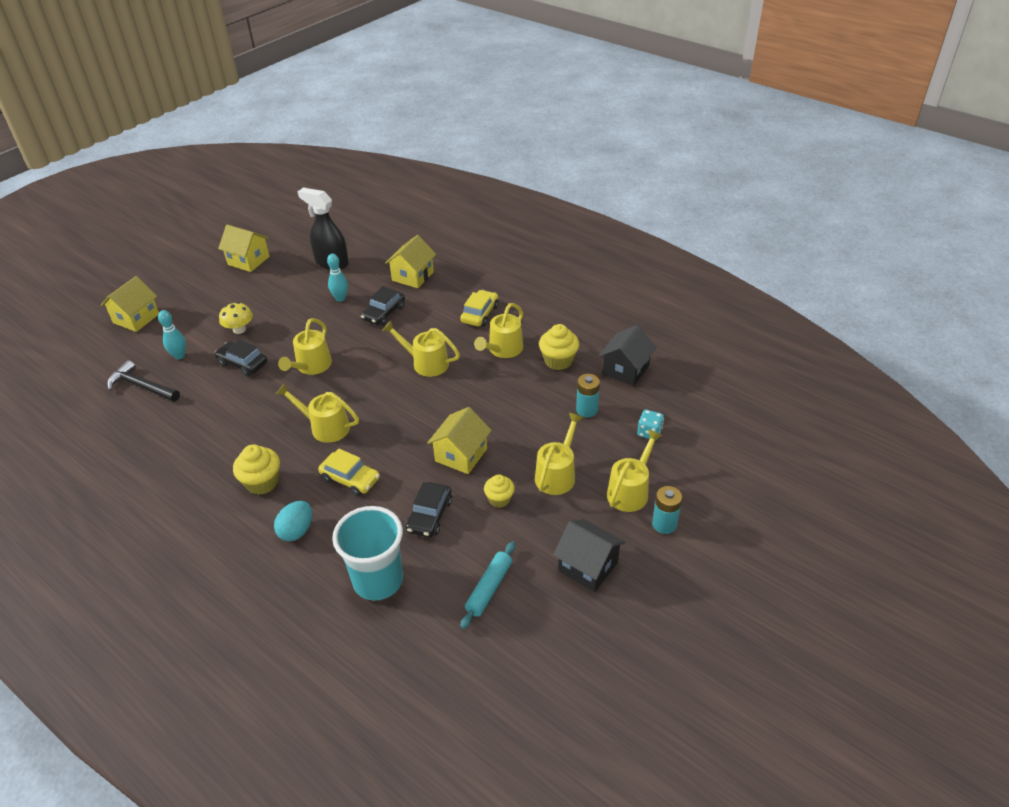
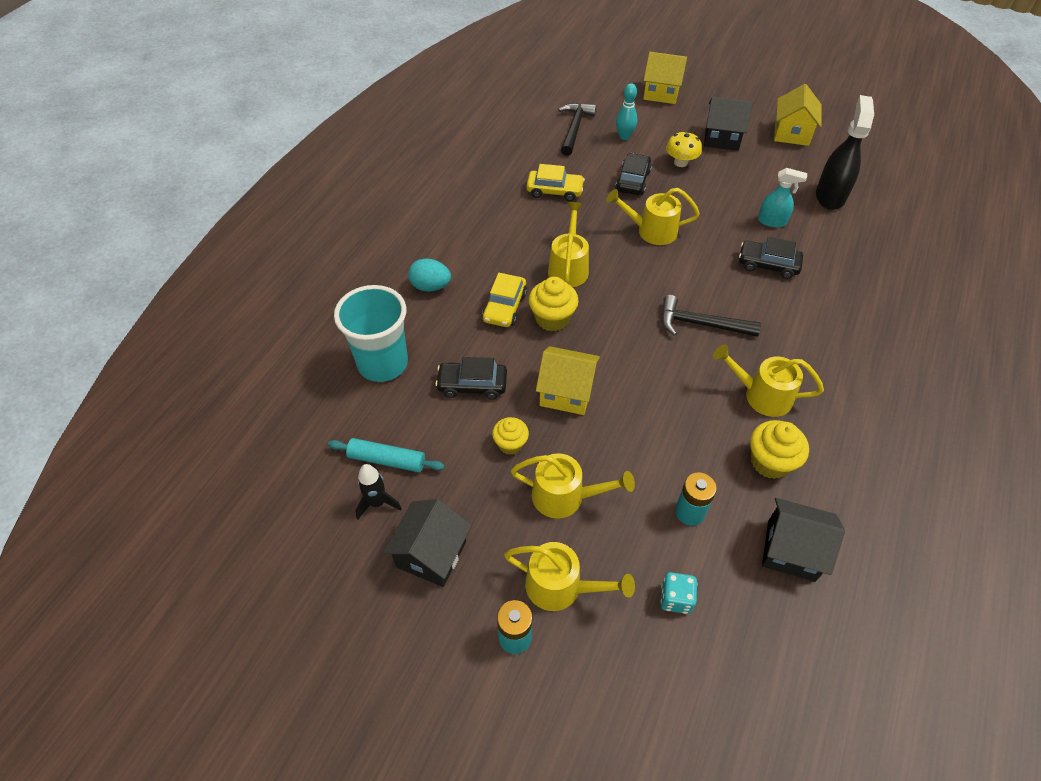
camera: 75 degrees right, 10 degrees up
yellow cupcake [233,444,280,495] -> yellow cupcake moved to [529,277,579,331]
turquoise bowling pin [327,254,348,302] -> turquoise spray bottle [758,168,807,228]
yellow watering can [382,321,460,377] -> black hammer [661,295,761,337]
yellow house [385,235,436,288] -> none
yellow car [460,290,499,326] -> yellow car moved to [526,164,585,201]
none -> black rocket [356,464,402,520]
none -> black house [704,97,753,151]

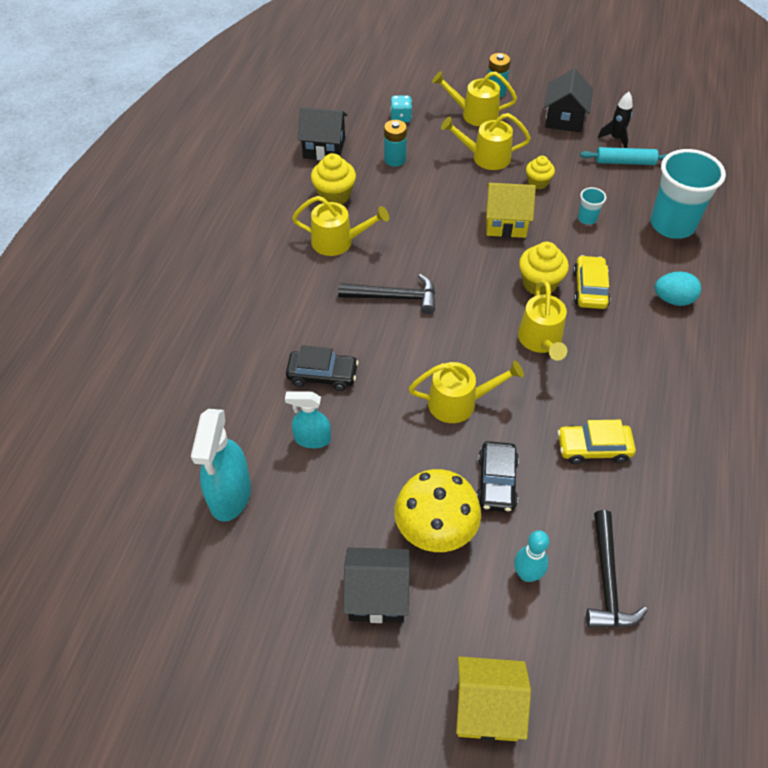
camera: 170 degrees right, 0 degrees up
black car [435,357,507,399] -> turquoise cup [578,187,606,224]
yellow mushroom [666,131,702,167] -> yellow mushroom [394,469,481,552], size x1.64
yellow house [774,84,822,146] -> none
black spray bottle [816,95,874,210] -> turquoise spray bottle [191,409,251,521]

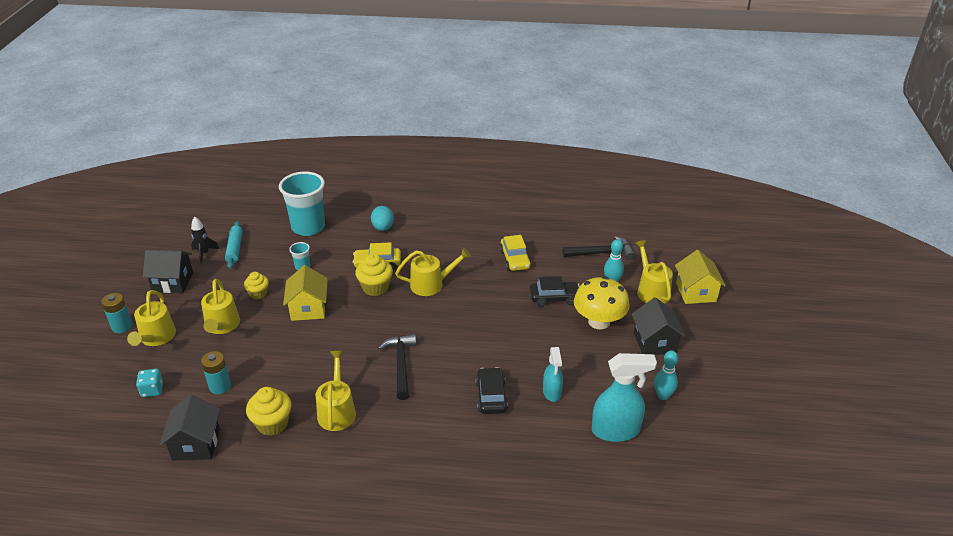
camera: 100 degrees left, 15 degrees down
yellow watering can [409,360,524,423] -> yellow watering can moved to [635,240,673,304]
none -> turquoise bowling pin [654,350,678,400]

